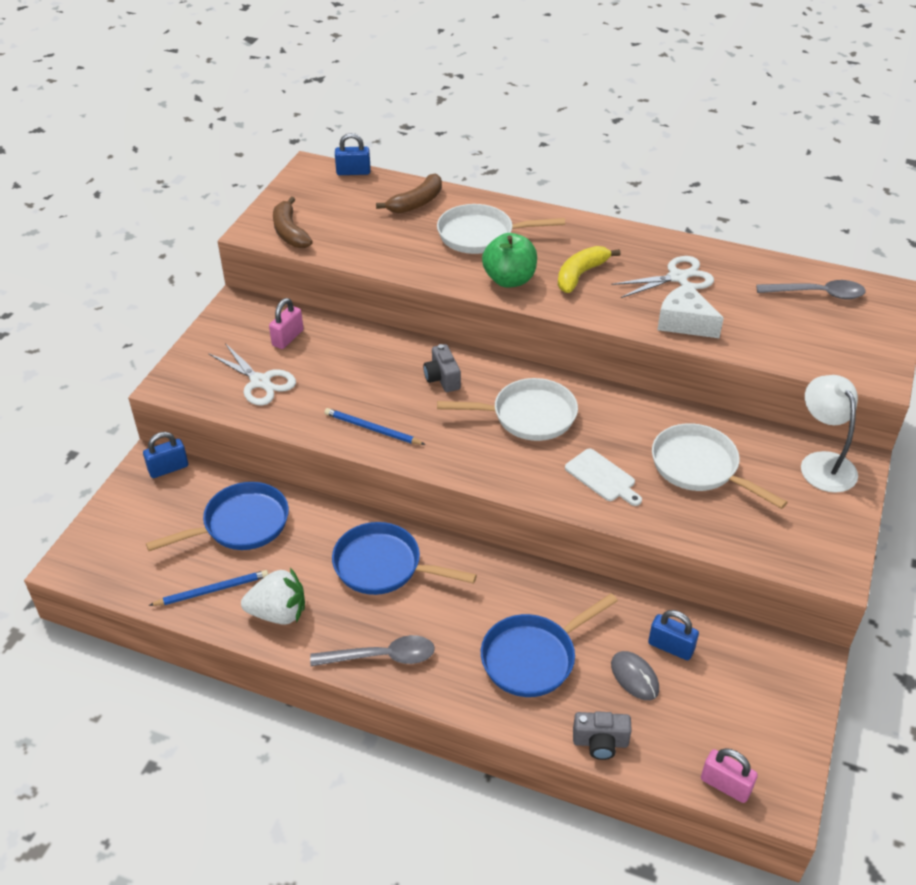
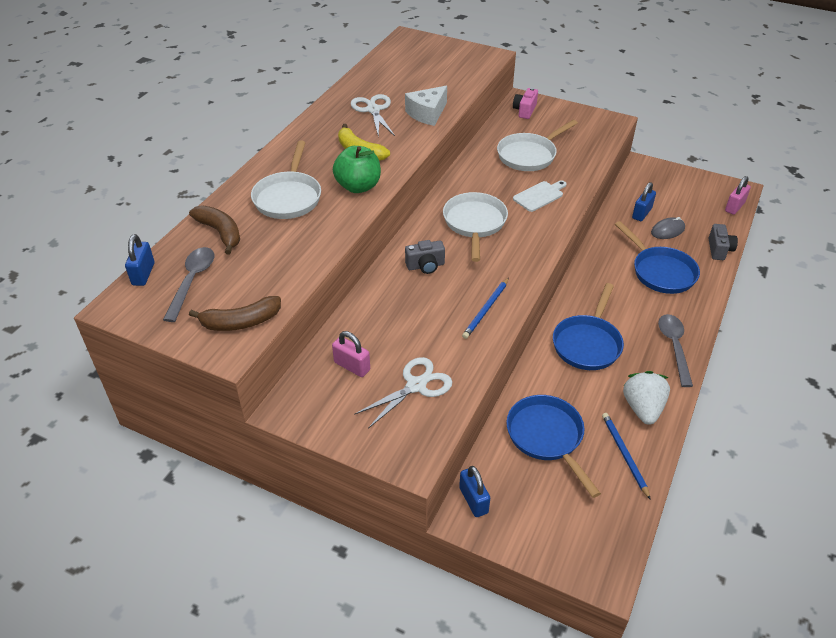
camera: 85 degrees left, 0 degrees up
grey spoon [756,280,866,299] -> grey spoon moved to [163,247,214,322]
white lamp [801,375,858,493] -> pink camera [513,87,538,119]

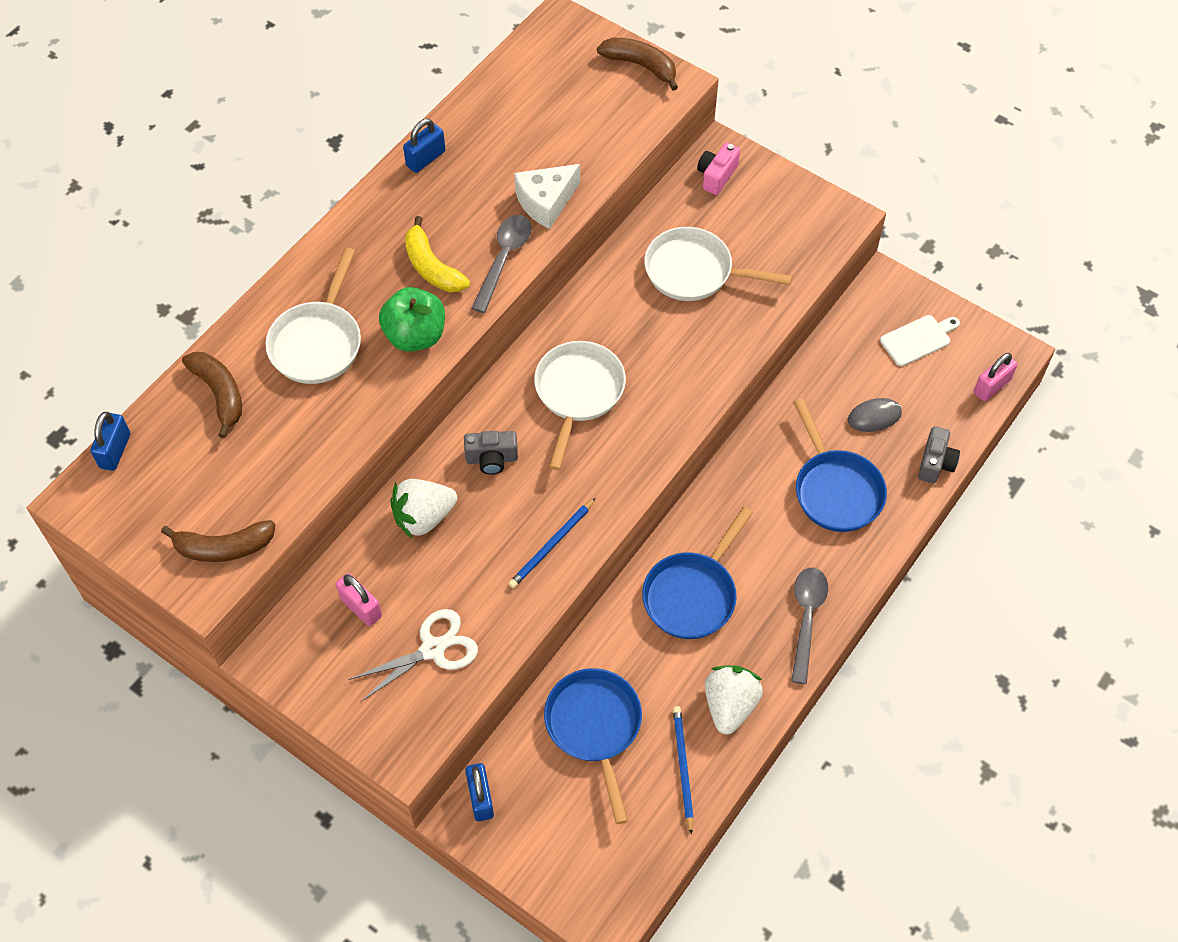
camera: 10 degrees right, 15 degrees up
grey spoon [163,247,214,322] -> grey spoon moved to [471,215,531,313]
white scissors [350,94,395,138] -> none
white pan [497,120,578,171] -> white pan turned 45 degrees clockwise [644,227,792,301]
white cutting board [513,180,567,212] -> white cutting board moved to [880,315,960,366]
blue padlock [632,182,656,221] -> blue padlock moved to [403,118,446,173]
none -> white strawberry [391,479,457,538]
none -> brown banana [597,38,678,90]

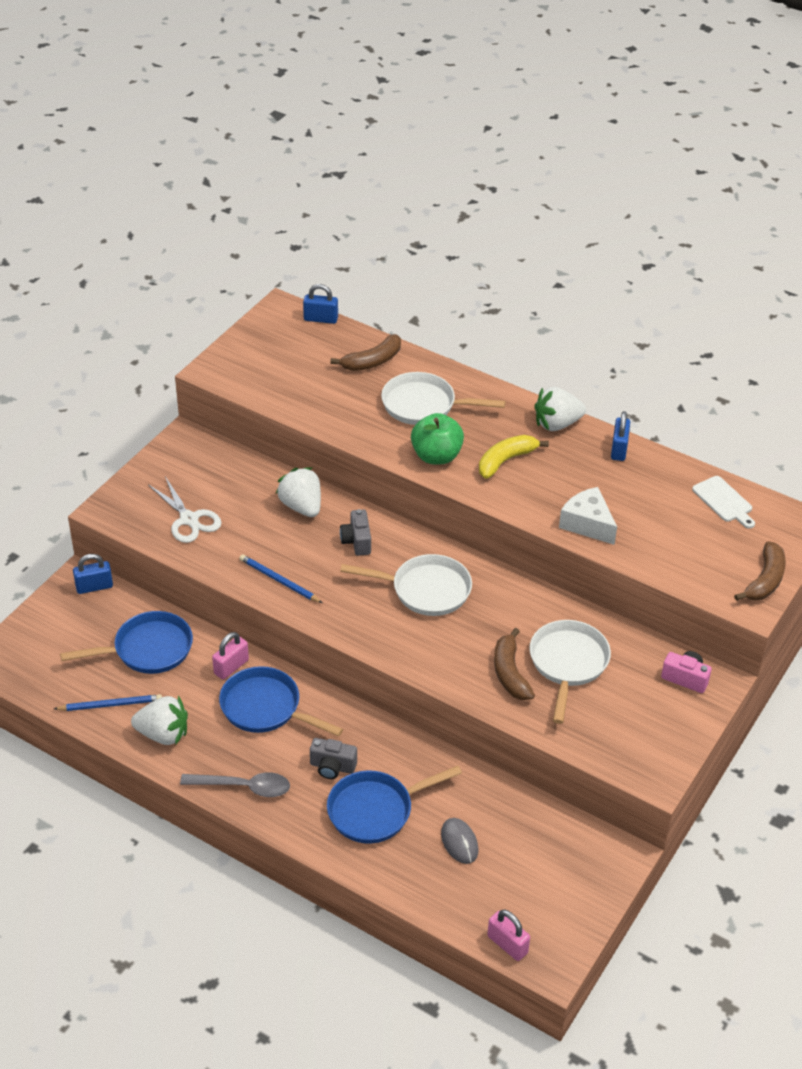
camera: 85 degrees right, 15 degrees down
brown banana [161,520,275,562] -> brown banana moved to [494,628,535,700]
pink padlock [336,573,382,626] -> pink padlock moved to [212,632,249,680]
blue padlock [403,118,446,173] -> blue padlock turned 60 degrees clockwise [611,411,630,461]
grey spoon [471,215,531,313] -> none
white cutting board [880,315,960,366] -> white cutting board moved to [692,476,755,528]
grey camera [918,426,960,483] -> grey camera moved to [310,738,357,779]
none -> white strawberry [534,387,586,431]

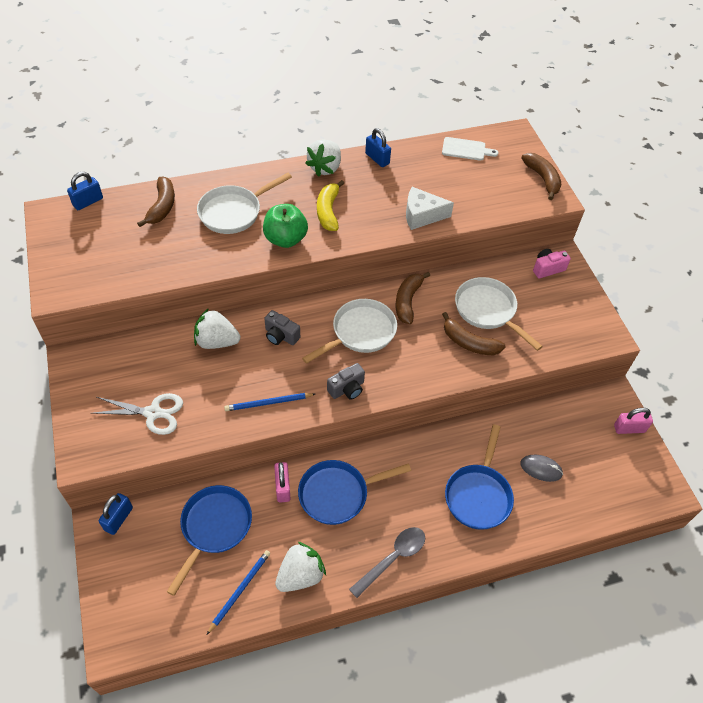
camera: 50 degrees left, 10 degrees up
grey camera [310,738,357,779] -> grey camera moved to [327,363,365,400]
pink padlock [487,910,530,961] -> pink padlock moved to [614,408,653,434]
none -> brown banana [396,272,430,324]

